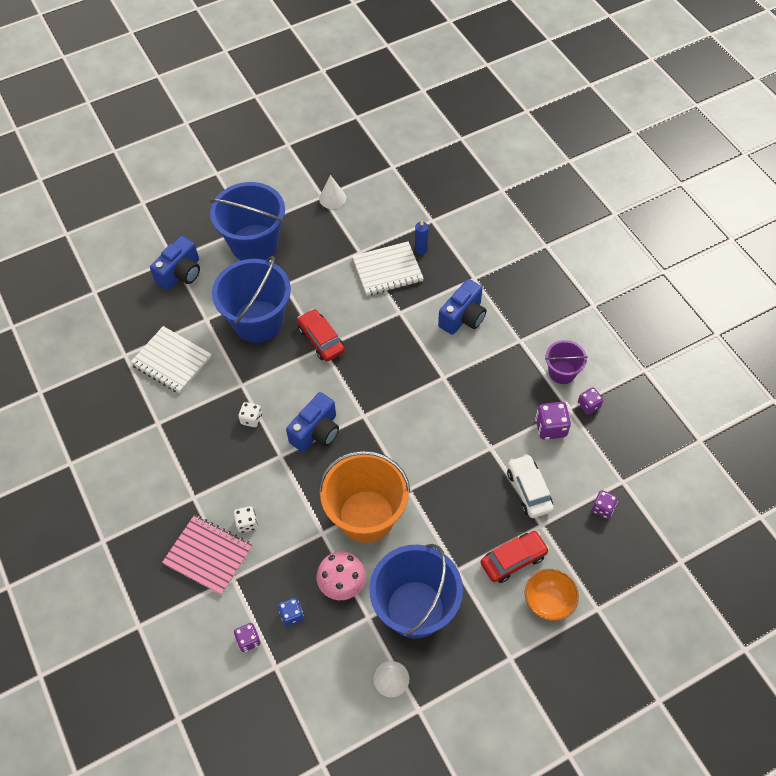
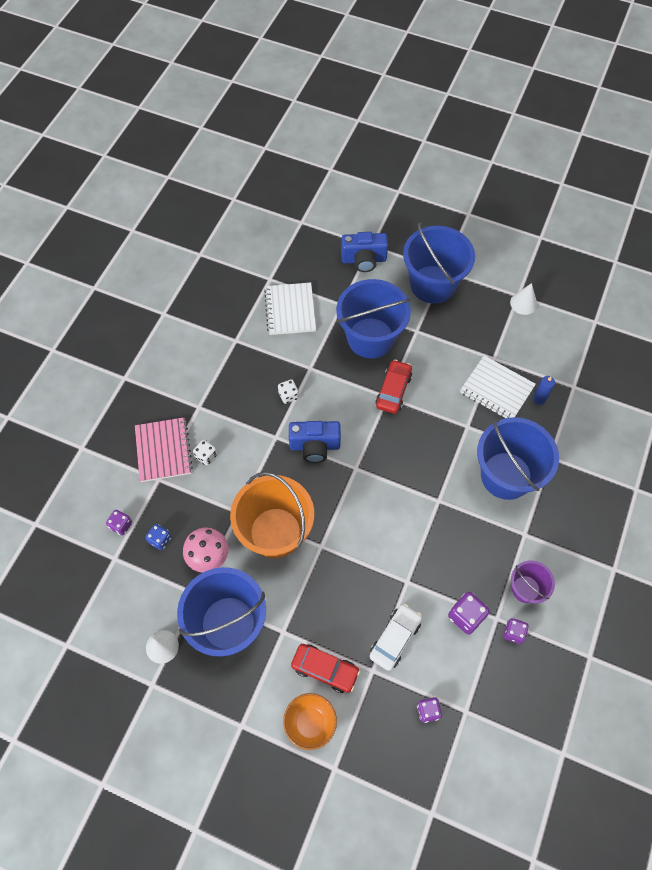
camera: 50 degrees right, 5 degrees up
blue camera [438,279,486,335] -> blue bucket [477,417,559,500]

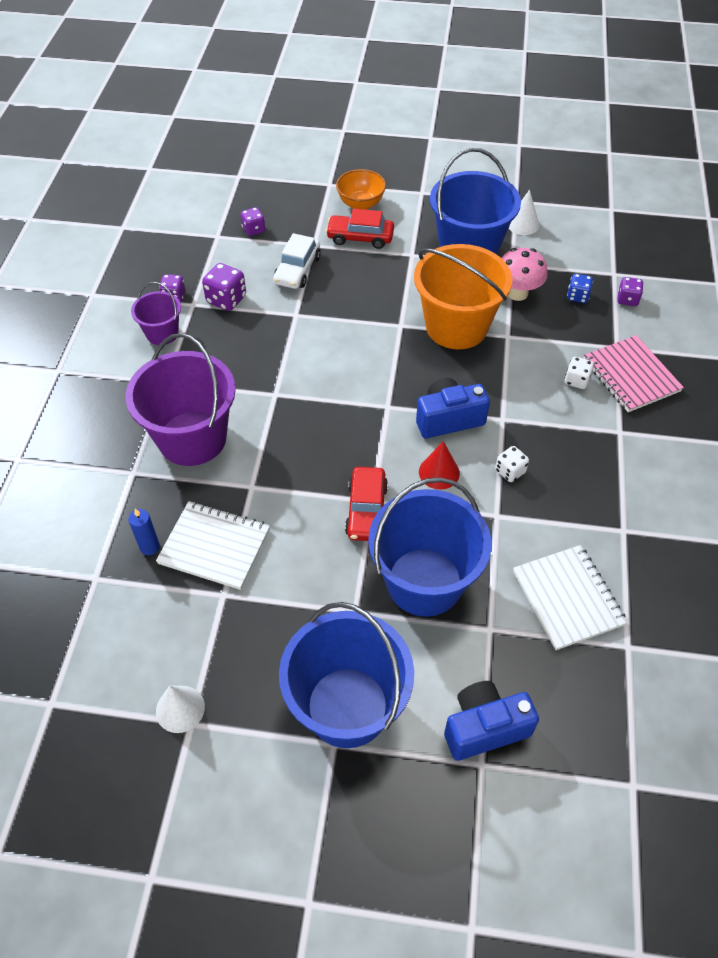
camera: 165 degrees right, 10 degrees down
blue bucket [477,417,559,500] -> purple bucket [126,333,236,466]
none -> red cone [419,441,460,489]

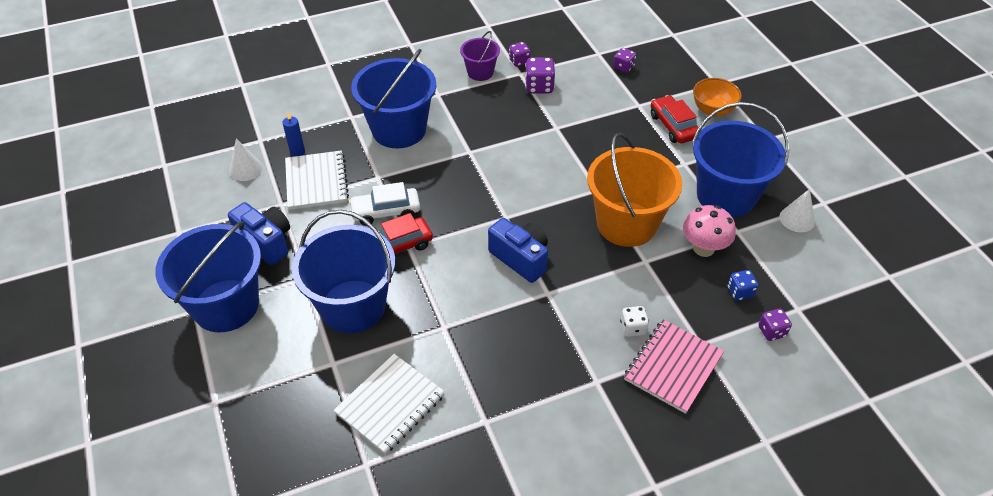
camera: 60 degrees right, 5 degrees down
purple bucket [126,333,236,466] -> blue bucket [351,49,436,149]
white cone [156,685,205,733] -> white cone moved to [229,139,263,181]
white car [273,233,321,289] -> white car moved to [349,182,420,226]
red cone [419,441,460,489] -> none
blue camera [444,681,539,761] -> blue camera moved to [228,202,290,265]
white dice [495,446,529,482] -> none

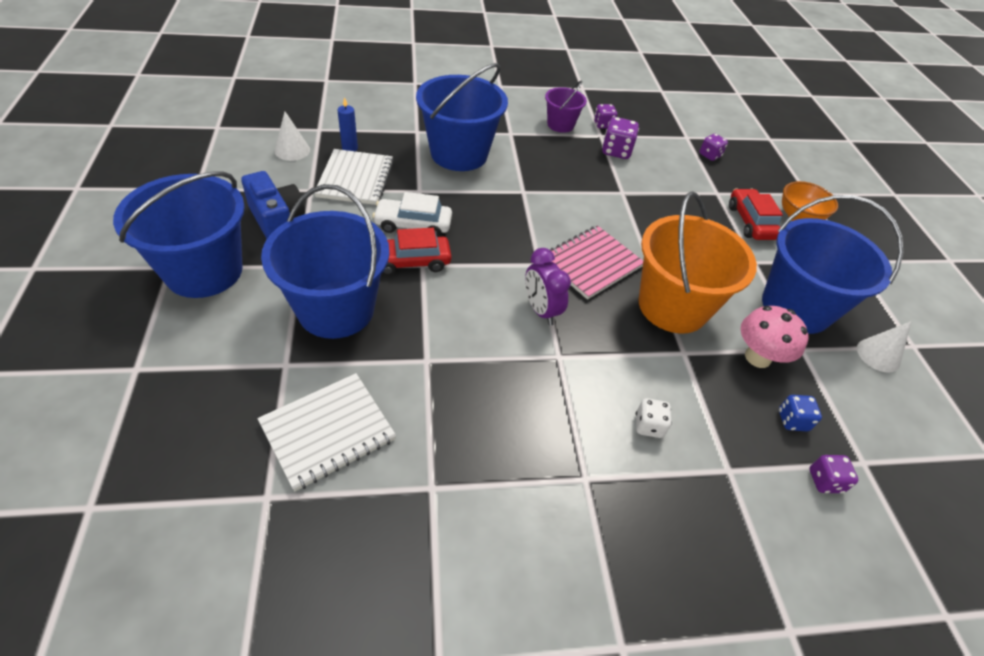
camera: 10 degrees right, 0 degrees up
blue camera [488,218,548,283] -> purple clock [525,248,571,325]
pink notebook [624,319,724,414] -> pink notebook moved to [550,226,643,300]

